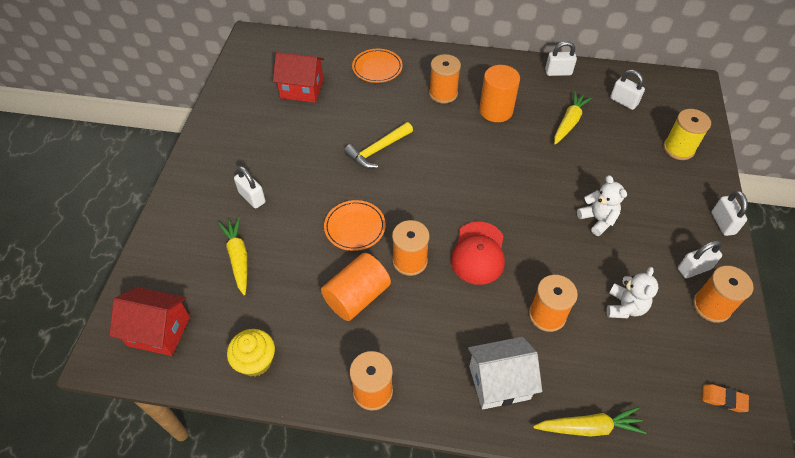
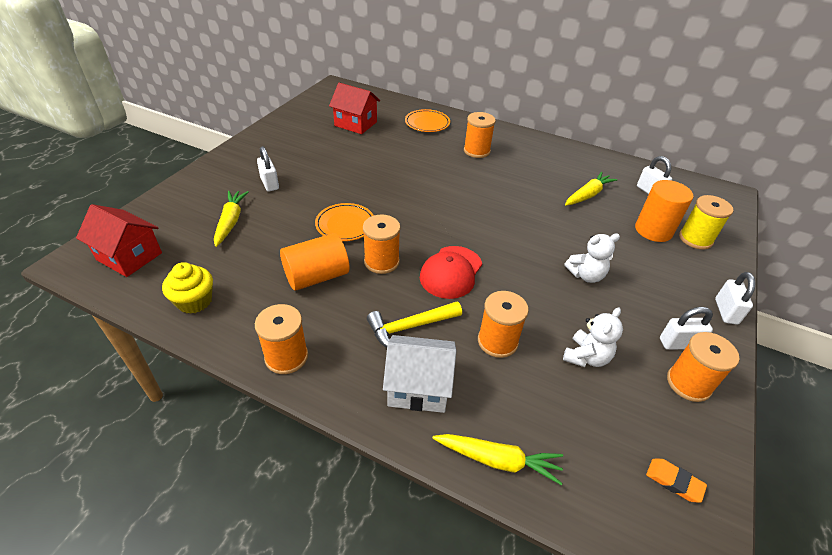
camera: 15 degrees right, 10 degrees down
yellow hammer [344,122,413,169] -> yellow hammer moved to [367,302,462,348]
orange cylinder [479,65,520,122] -> orange cylinder moved to [635,180,693,242]
white padlock [545,41,577,76] -> none
white teddy bear [577,175,627,236] -> white teddy bear turned 90 degrees clockwise [565,233,620,283]

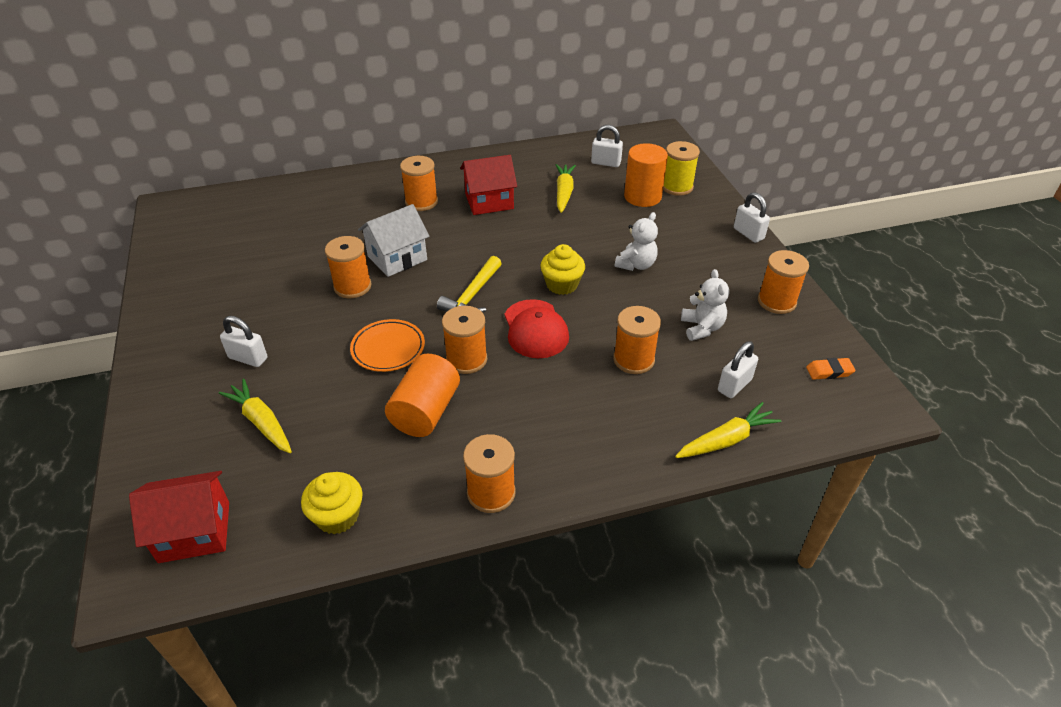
camera: 40 degrees left, 0 degrees up
red house [329,83,380,134] -> red house moved to [460,155,517,215]
yellow hammer [367,302,462,348] -> yellow hammer moved to [437,256,502,313]
white house [383,335,456,413] -> white house moved to [358,204,430,277]
orange plate [405,109,450,132] -> none
white padlock [660,307,713,350] -> white padlock moved to [718,341,758,398]
none -> orange spool [325,236,372,298]
none -> yellow cupcake [540,244,585,295]

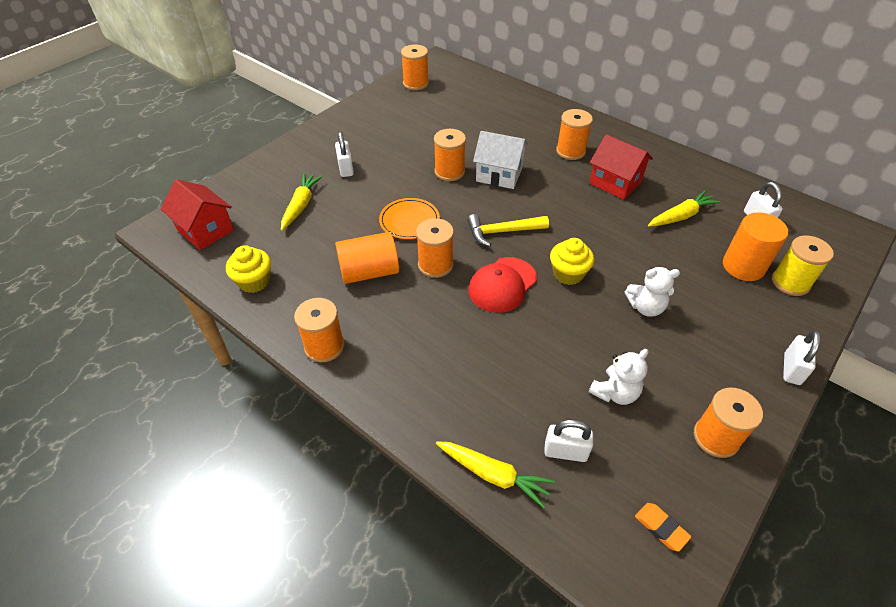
camera: 55 degrees right, 5 degrees up
orange spool [613,306,661,374] -> orange spool moved to [401,45,429,90]

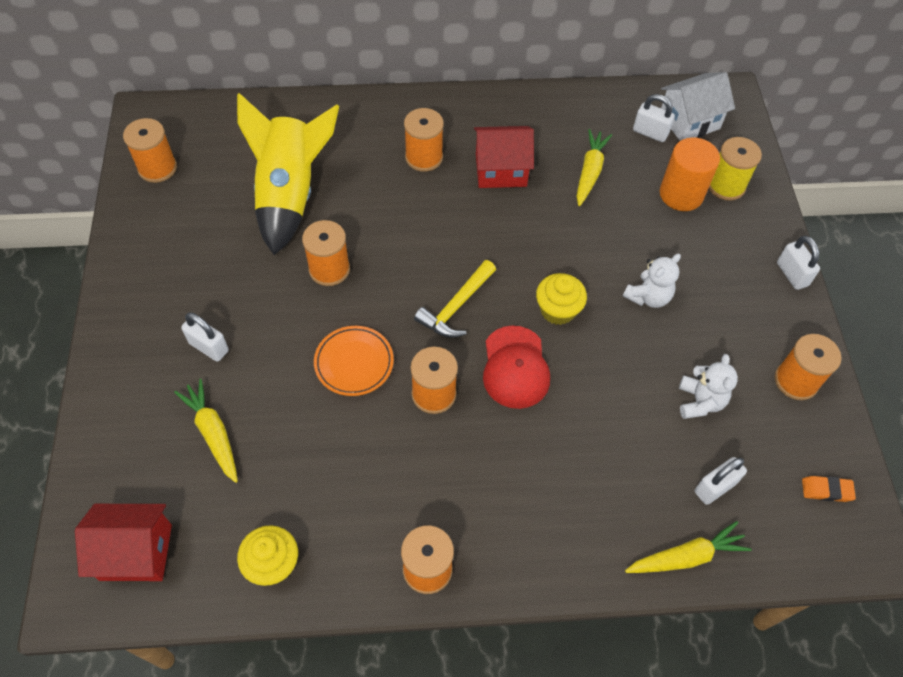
camera: 45 degrees left, 10 degrees up
orange cylinder [335,232,399,284] -> none
white house [473,131,528,189] -> white house moved to [661,72,735,141]
none -> yellow rocket [237,93,339,255]

